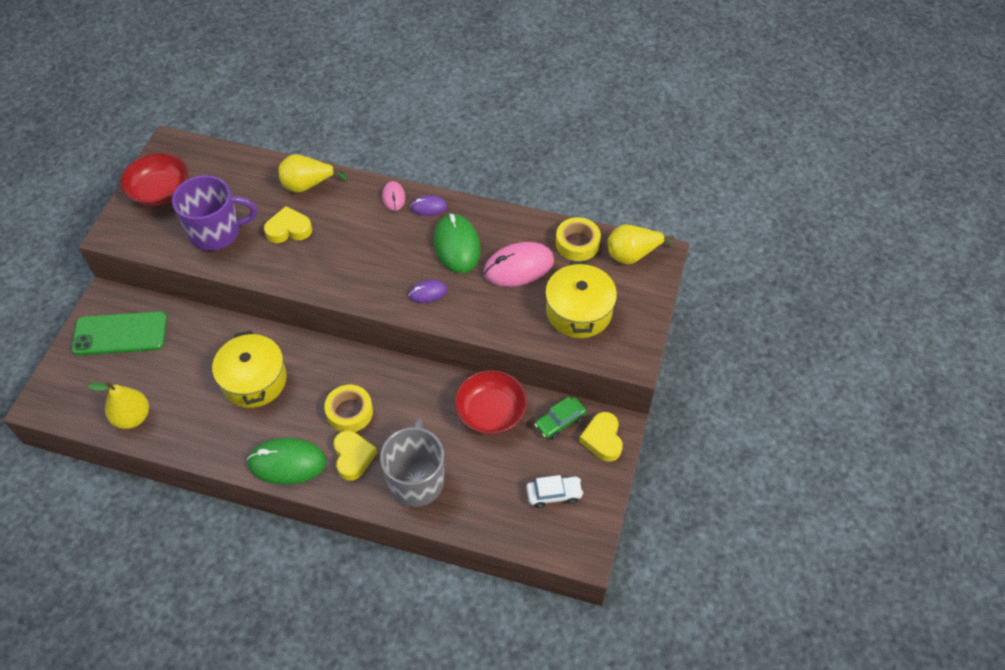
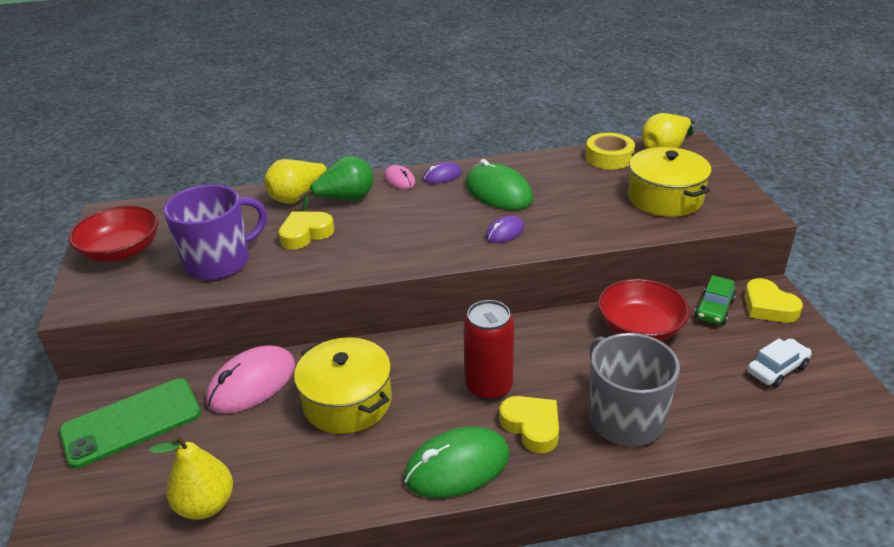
camera: 25 degrees left, 20 degrees down
yellow tape [324,385,373,432] -> red can [463,300,514,401]
pink mouse [483,242,554,287] -> pink mouse moved to [206,346,295,414]
none -> green pear [299,156,374,212]

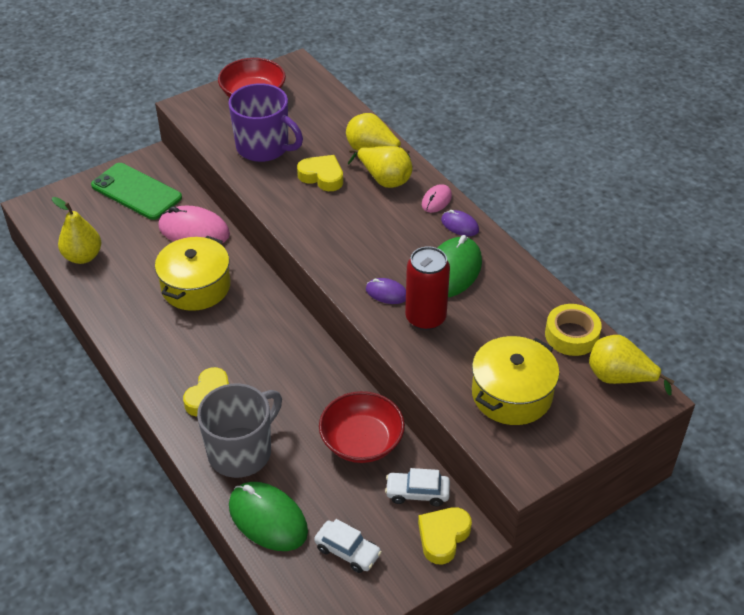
camera: 65 degrees right, 10 degrees up
green pear [299,156,374,212] -> yellow pear [348,146,413,188]
green mouse [404,427,510,498] -> green mouse moved to [229,482,308,551]
red can [463,300,514,401] -> red can moved to [405,246,450,330]
green car [695,275,736,325] -> white car [385,468,450,507]

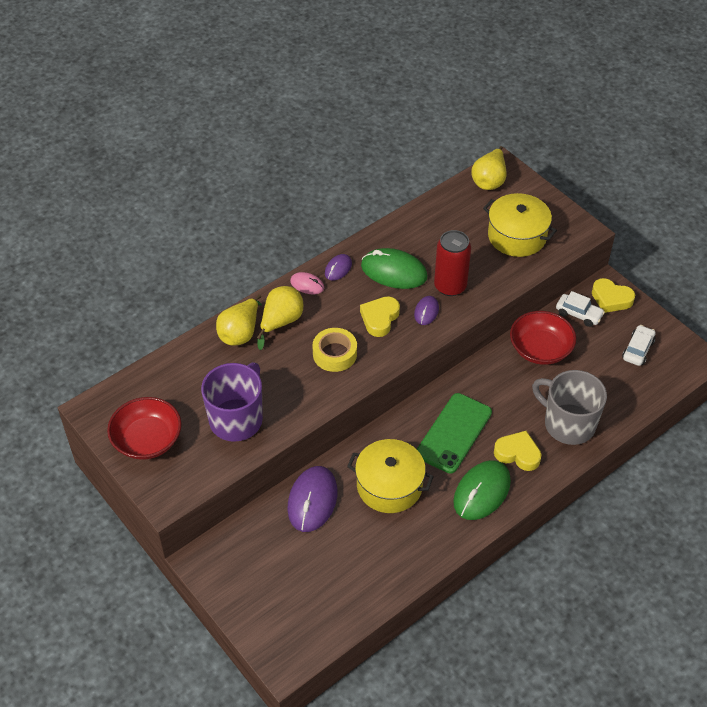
camera: 95 degrees left, 5 degrees up
yellow pear [52,197,101,264] -> none
green phone [91,163,182,220] -> green phone moved to [417,393,492,474]
pink mouse [158,205,230,243] -> purple mouse [287,466,337,532]
green mouse [229,482,308,551] -> green mouse moved to [453,460,511,520]
yellow heart [297,155,343,191] -> yellow heart moved to [360,296,400,337]
white car [385,468,450,507] -> white car turned 60 degrees counterclockwise [556,291,605,327]
yellow tape [545,304,602,356] -> yellow tape moved to [313,328,357,372]

